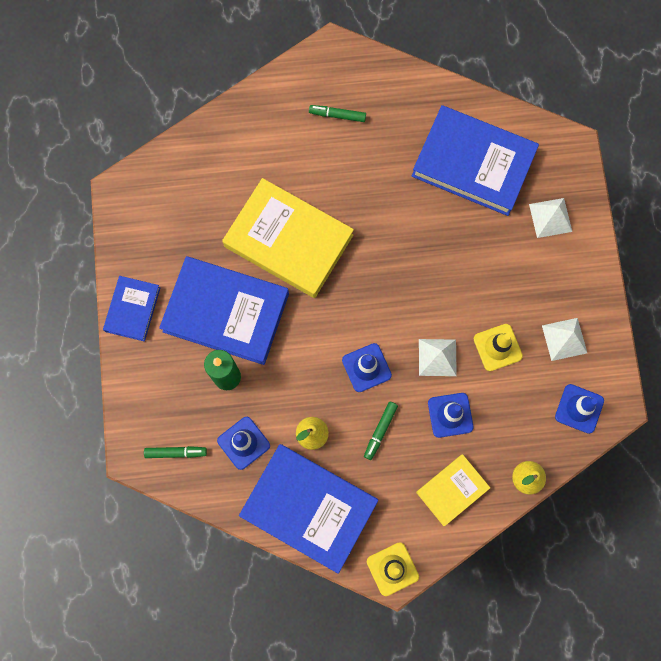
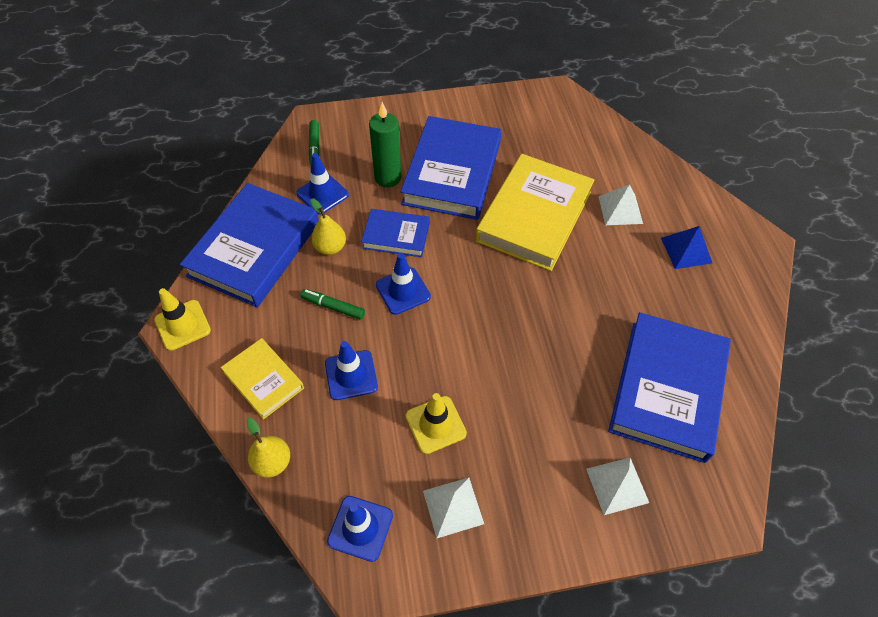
camera: 85 degrees right, 20 degrees down
blue book [103,276,160,342] -> blue book moved to [361,209,430,257]
green marker [309,105,366,122] -> blue pyramid [661,226,712,269]
white pyramid [419,339,457,376] -> white pyramid moved to [598,184,643,225]

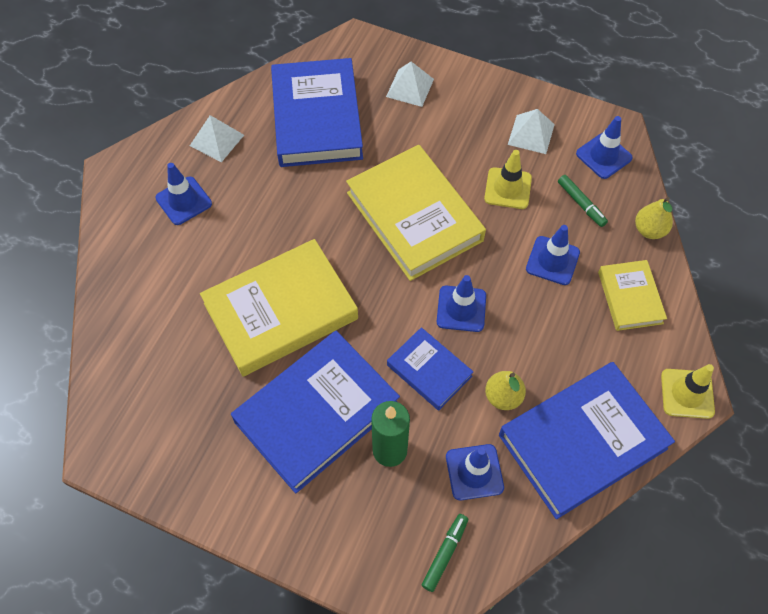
camera: 145 degrees left, 5 degrees up
green marker [300,289,365,319] -> green marker moved to [558,175,608,227]
white pyramid [598,184,643,225] -> white pyramid moved to [190,115,244,162]
blue book [608,312,731,463] -> blue book turned 60 degrees counterclockwise [271,58,363,167]
blue pyramid [661,226,712,269] -> blue traffic cone [155,163,212,225]
none -> yellow book [346,145,486,281]

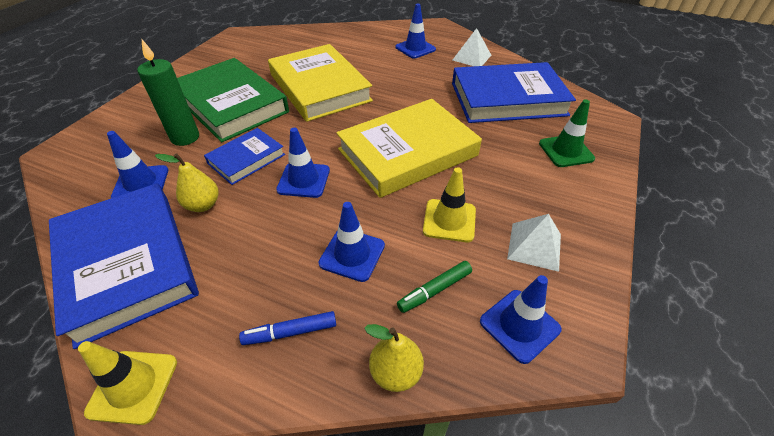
camera: 90 degrees right, 15 degrees down
blue book [231,331,400,494] -> green book [177,58,289,142]
white pyramid [386,61,434,107] -> green traffic cone [539,99,595,167]
green marker [422,514,468,592] -> none
yellow book [598,260,667,331] -> blue marker [239,311,336,345]

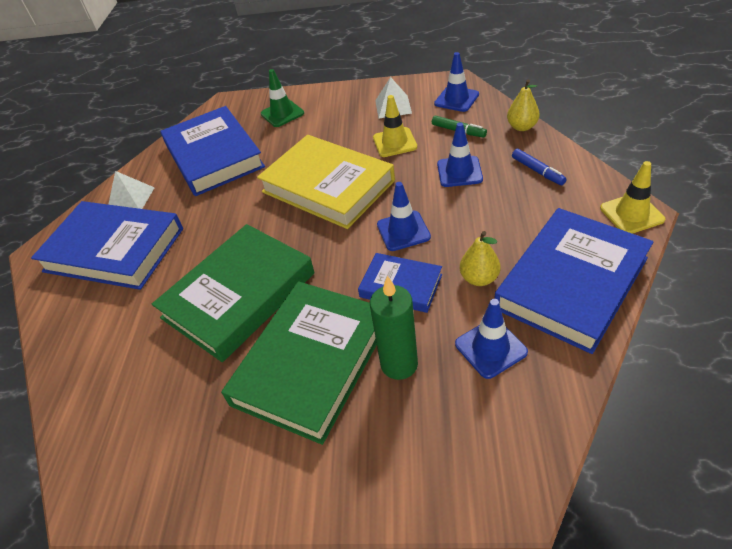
camera: 105 degrees left, 0 degrees up
yellow book [268,44,373,122] -> green book [152,224,315,362]
blue traffic cone [396,4,436,59] -> blue book [31,201,183,290]

